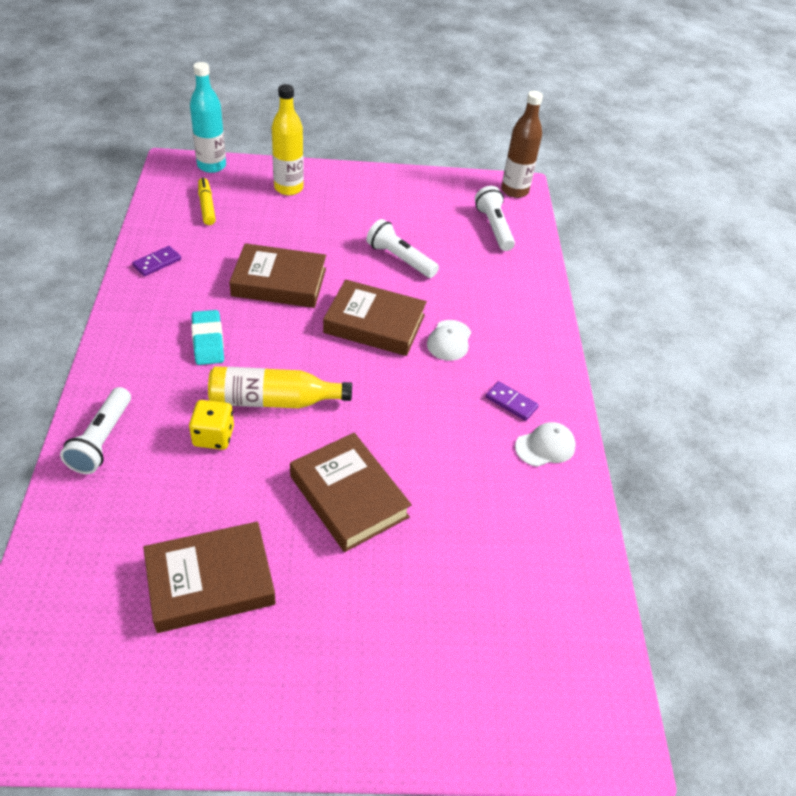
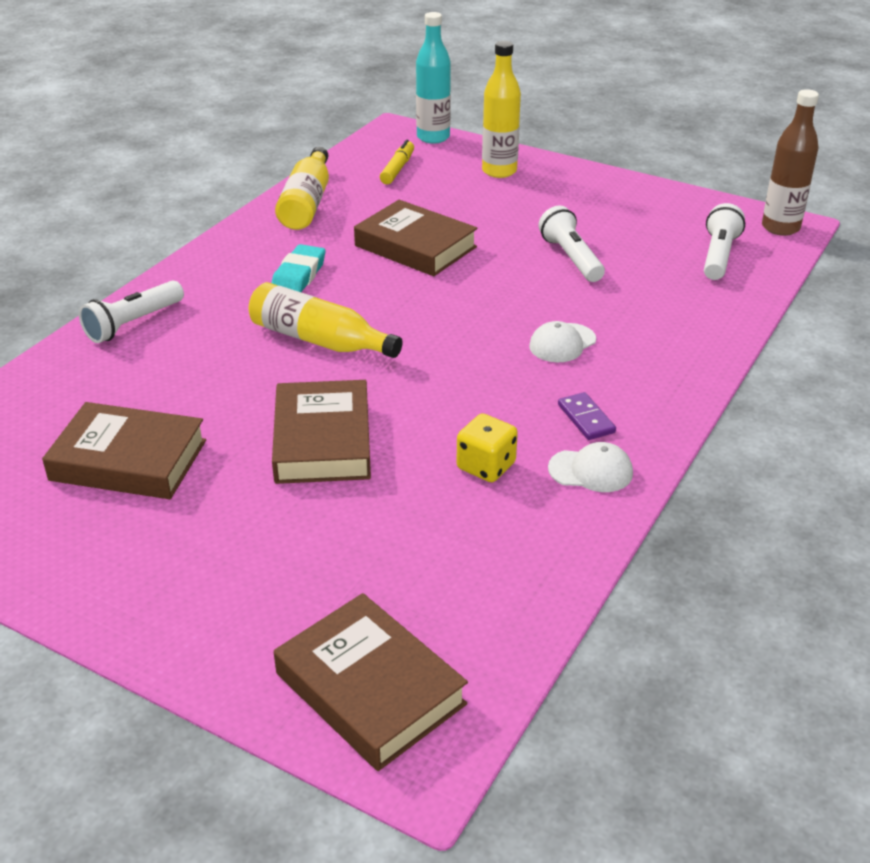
camera: 35 degrees right, 10 degrees down
purple domino [132,246,181,276] -> yellow bottle [275,147,329,230]
yellow dice [189,400,234,450] -> yellow dice moved to [457,413,518,482]
brown book [323,279,427,356] -> brown book moved to [274,593,468,771]

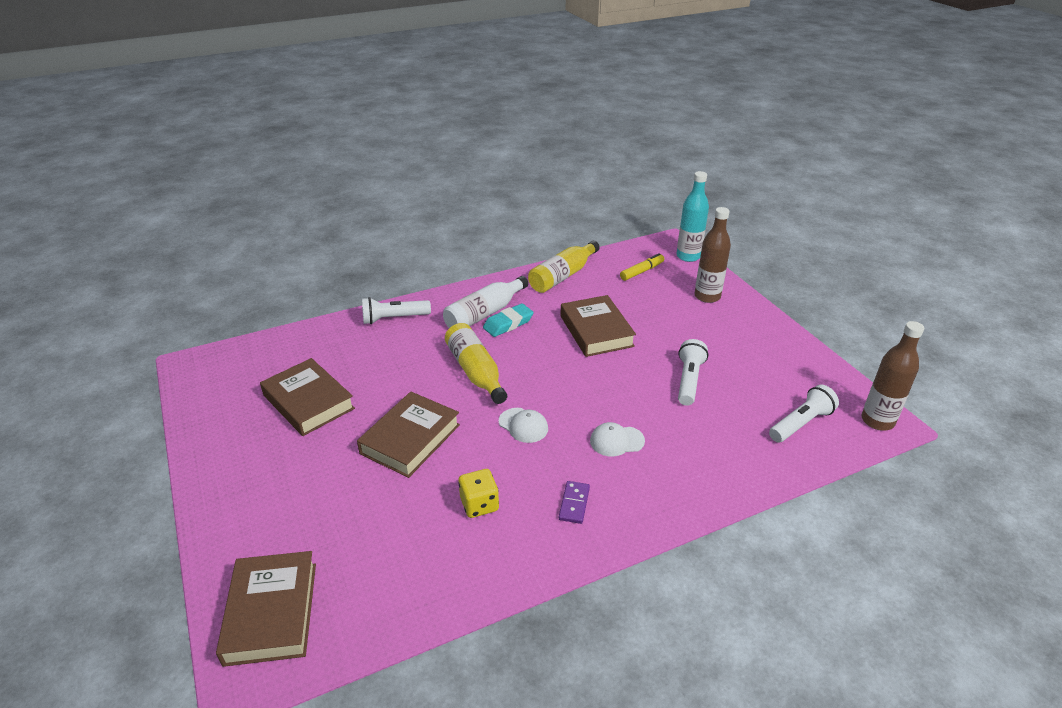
camera: 35 degrees right, 0 degrees up
yellow bottle [482,41,521,178] -> brown bottle [694,207,731,303]
white cap [548,442,633,492] -> white cap moved to [499,408,548,443]
none -> white bottle [443,276,528,328]

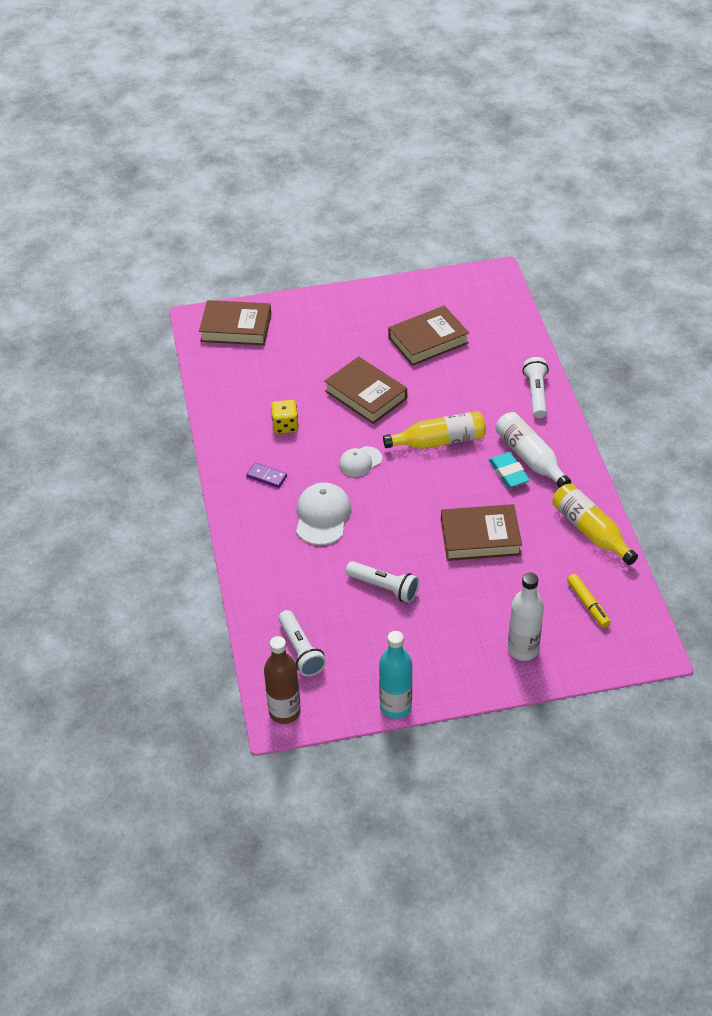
camera: 105 degrees right, 10 degrees up
white cap [590,422,645,456] -> white cap [296,482,351,545], size x1.60
turquoise bottle [677,171,709,262] -> turquoise bottle moved to [379,631,412,719]
brown bottle [694,207,731,303] -> white bottle [508,573,544,661]

